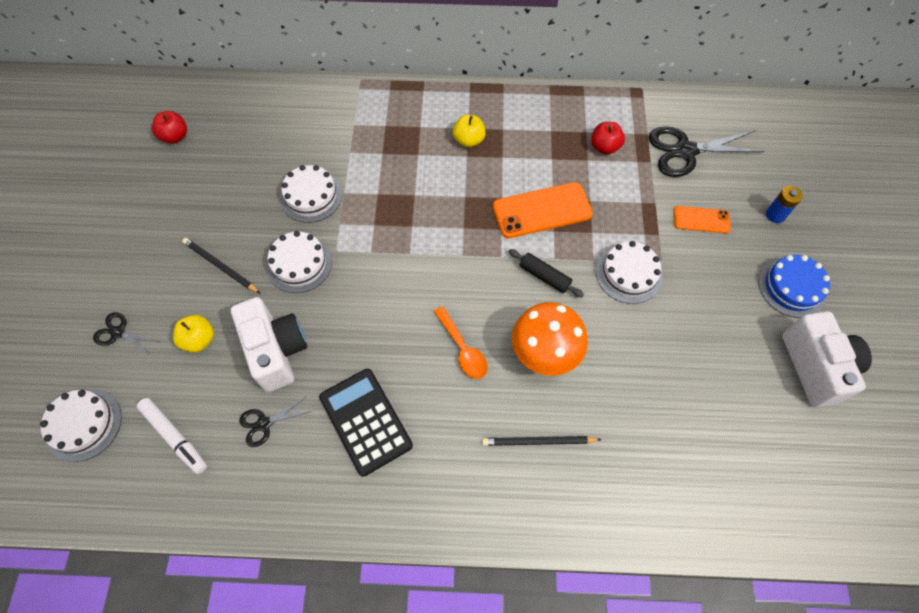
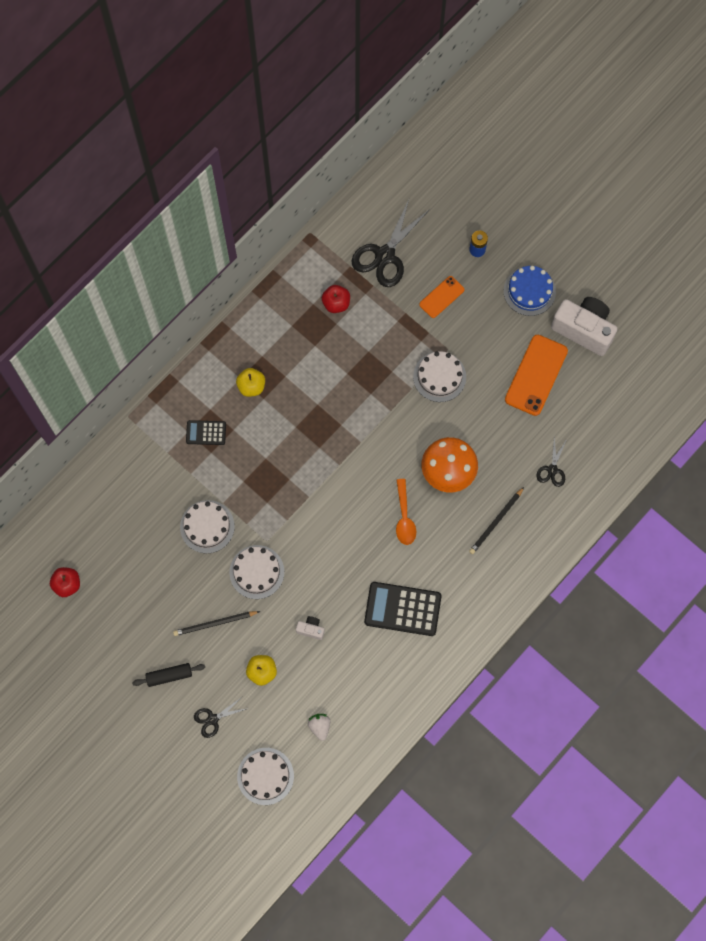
camera: 50 degrees left, 10 degrees up
white marker [136,398,207,474] -> white strawberry [308,714,330,741]
white camera [231,297,307,392] -> white camera [296,616,325,640], size x0.43
black scissors [239,396,312,447] -> black scissors moved to [536,437,567,487]
orange spoon [434,306,488,379] -> orange spoon turned 75 degrees clockwise [396,479,416,545]
orange phone [493,182,593,238] -> orange phone moved to [505,335,568,416]
black rolling pin [509,249,584,297] -> black rolling pin moved to [132,663,205,687]
none -> black calculator [186,420,226,445]

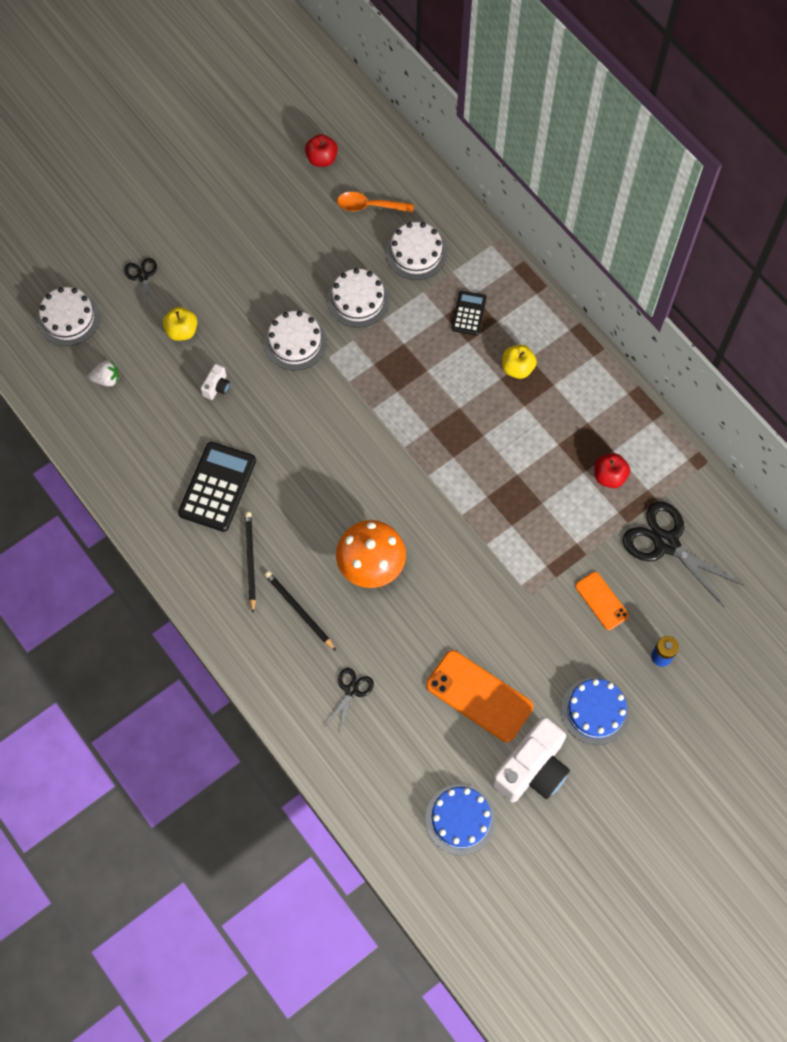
camera: 100 degrees right, 5 degrees down
black rolling pin [132,663,205,687] -> none
black pencil [173,611,260,636] -> black pencil moved to [245,512,256,613]
orange spoon [396,479,416,545] -> orange spoon moved to [337,192,414,213]
white cake [413,351,466,402] -> white cake moved to [386,222,447,280]
black scissors [536,437,567,487] -> black scissors turned 90 degrees clockwise [325,668,374,732]
none -> blue cake [425,784,496,855]

